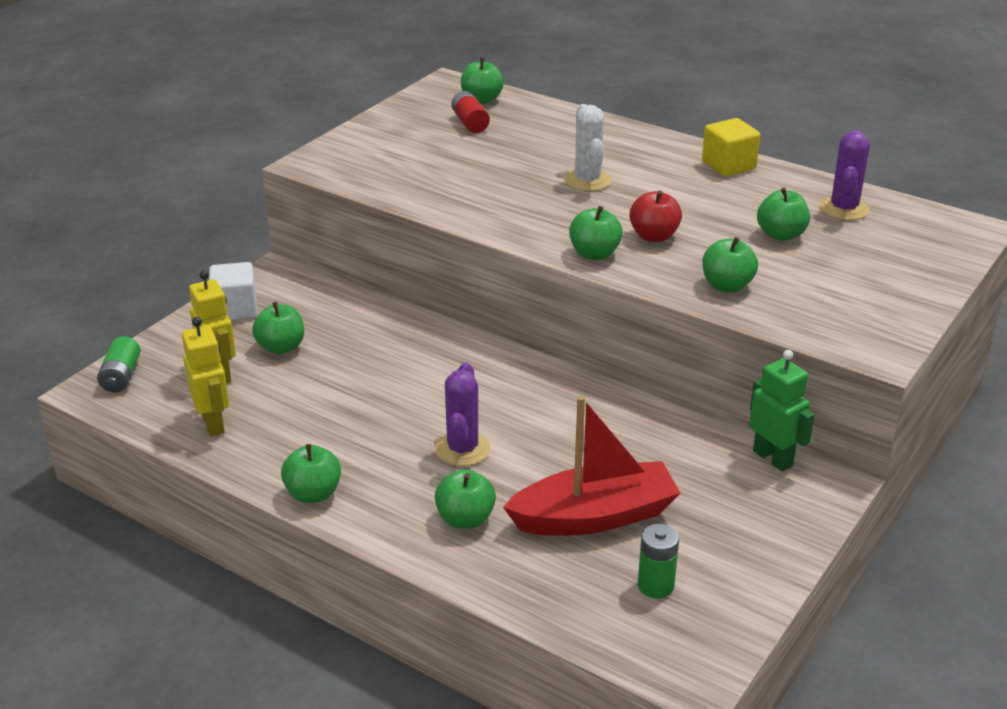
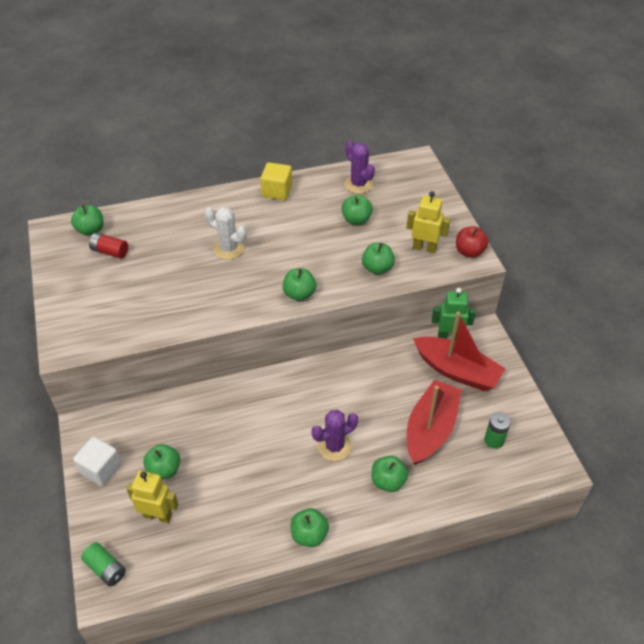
camera: 50 degrees left, 15 degrees up
yellow robot [182,317,229,436] -> yellow robot moved to [407,191,450,253]
purple cactus [435,362,490,466] -> purple cactus turned 75 degrees counterclockwise [312,410,358,461]
red apple [629,190,682,242] -> red apple moved to [456,226,488,258]
none -> red boat [413,312,506,391]

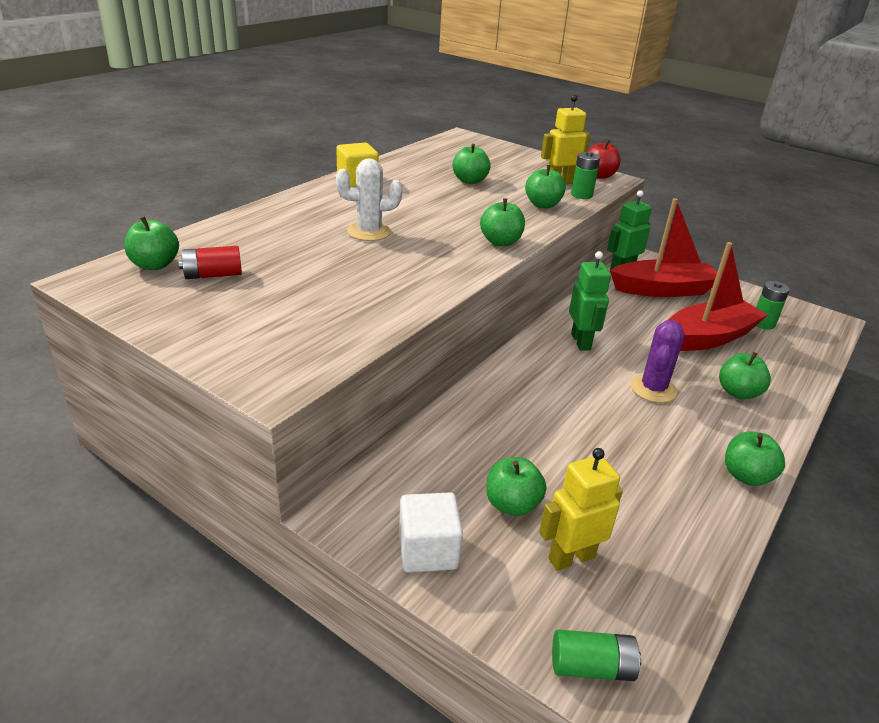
camera: 40 degrees left, 15 degrees down
purple cactus [344,140,375,194] -> none
red boat [407,380,462,465] -> red boat turned 75 degrees clockwise [668,242,768,351]
none -> green robot [569,251,611,351]
none -> green battery [571,152,600,199]

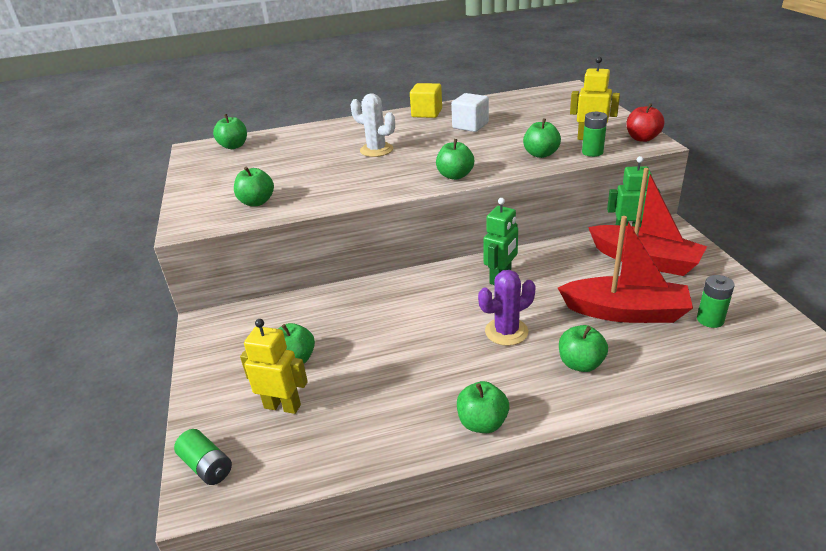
camera: 45 degrees right, 0 degrees up
red battery [179,246,242,279] -> none
white cube [399,492,463,572] -> white cube moved to [451,93,489,132]
green apple [452,144,491,184] -> green apple moved to [234,167,274,206]

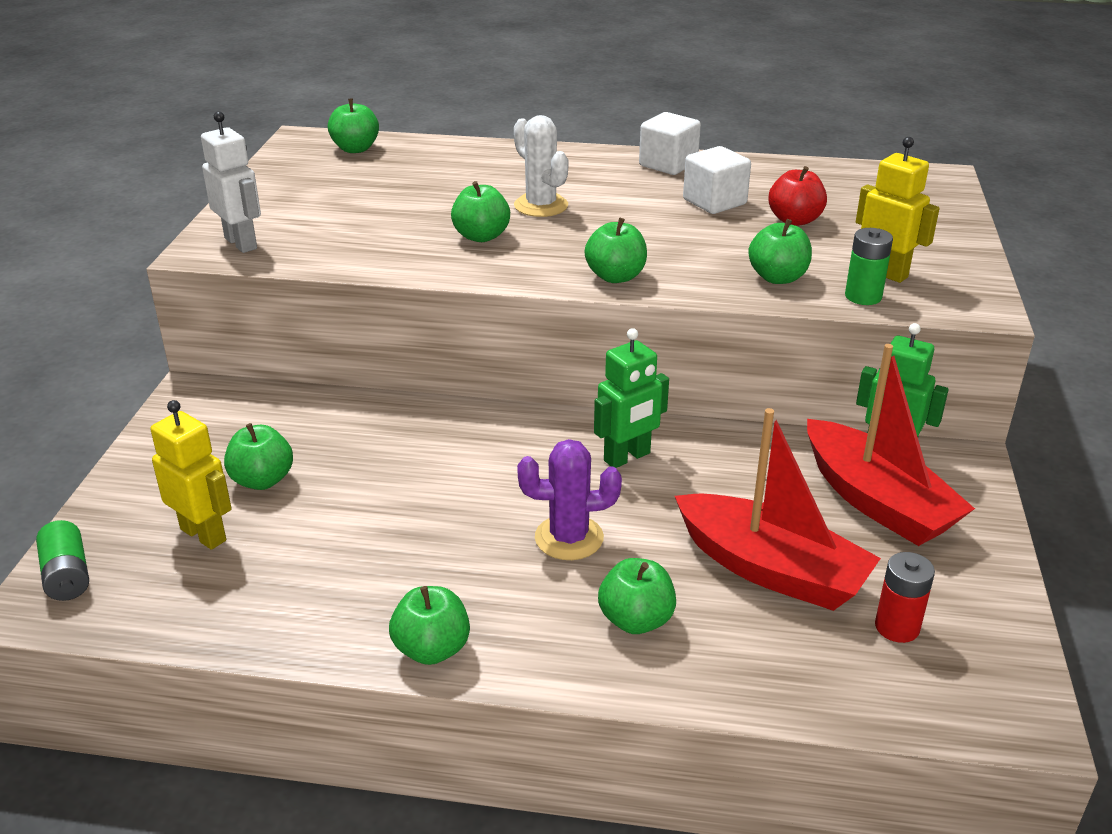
camera: 20 degrees right, 0 degrees up
green apple [234,167,274,206] -> green apple moved to [451,181,510,242]
yellow cube [410,83,442,118] -> white cube [639,112,701,175]
red apple [626,103,665,142] -> red apple moved to [769,166,827,226]
green battery [697,275,735,328] -> red battery [875,552,935,643]
none -> white robot [201,111,261,253]

